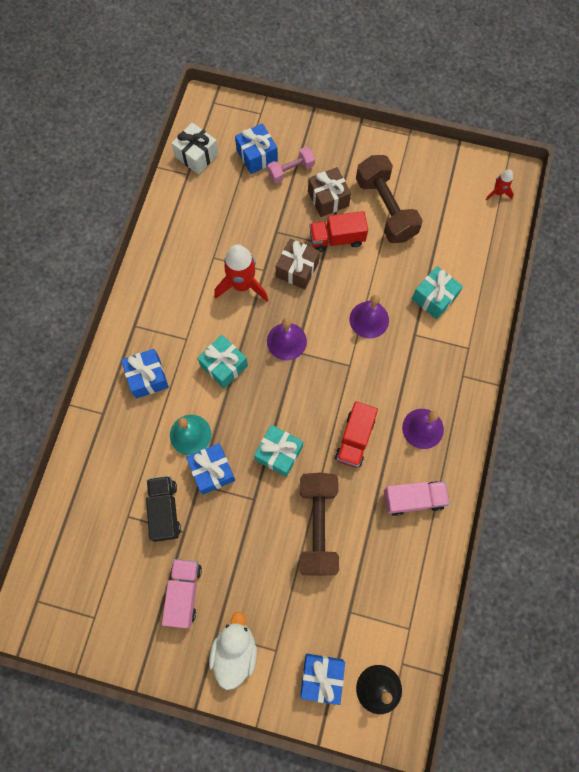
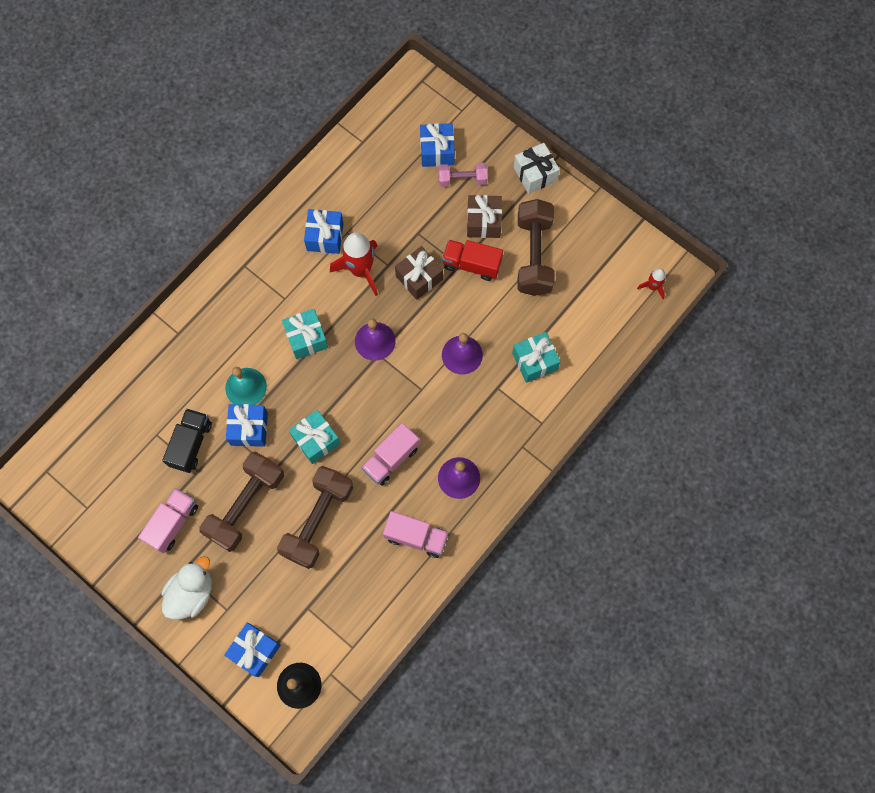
camera: 25 degrees right, 0 degrees up
blue gift [121,349,169,398] -> blue gift moved to [304,209,344,254]
white gift [172,123,218,174] -> white gift moved to [514,143,560,194]
red truck [335,401,378,468] -> pink truck [361,423,420,486]
none -> brown dumbbell [199,452,284,552]

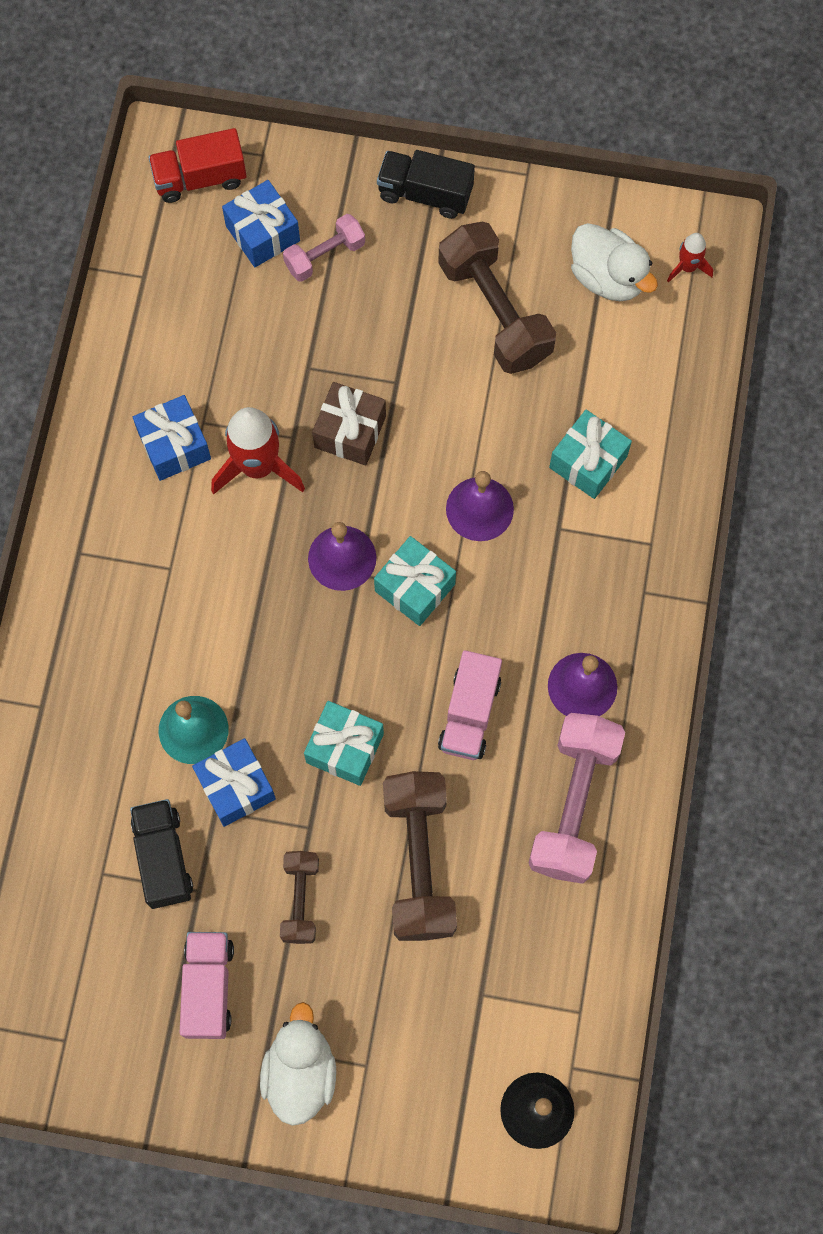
camera: 30 degrees left, 0 degrees up
brown dumbbell [199,452,284,552] -> brown dumbbell [280,851,319,944], size x0.55
blue gift [224,623,281,677] -> none
turquoise gift [282,309,328,359] -> turquoise gift moved to [374,536,456,626]
pink truck [383,511,449,558] -> pink dumbbell [529,713,625,884]
red truck [442,240,503,281] -> red truck moved to [148,128,247,203]
brown gift [467,195,502,238] -> none
white gift [514,143,560,194] -> black truck [377,150,475,219]
none -> white duck [571,223,658,301]

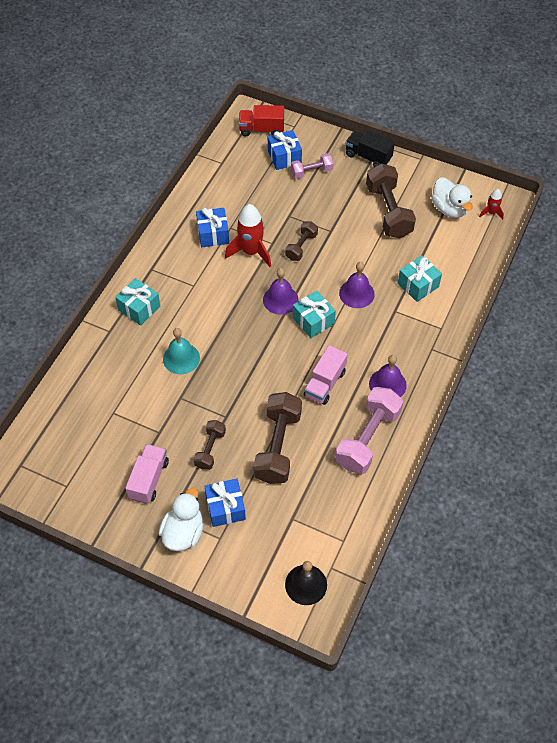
camera: 15 degrees right, 15 degrees down
black truck [130,799,193,909] -> none
blue gift [192,738,276,827] -> blue gift moved to [204,479,246,527]
turquoise gift [304,701,384,786] -> turquoise gift moved to [115,278,160,326]
brown gift [312,382,386,465] -> brown dumbbell [285,221,318,261]

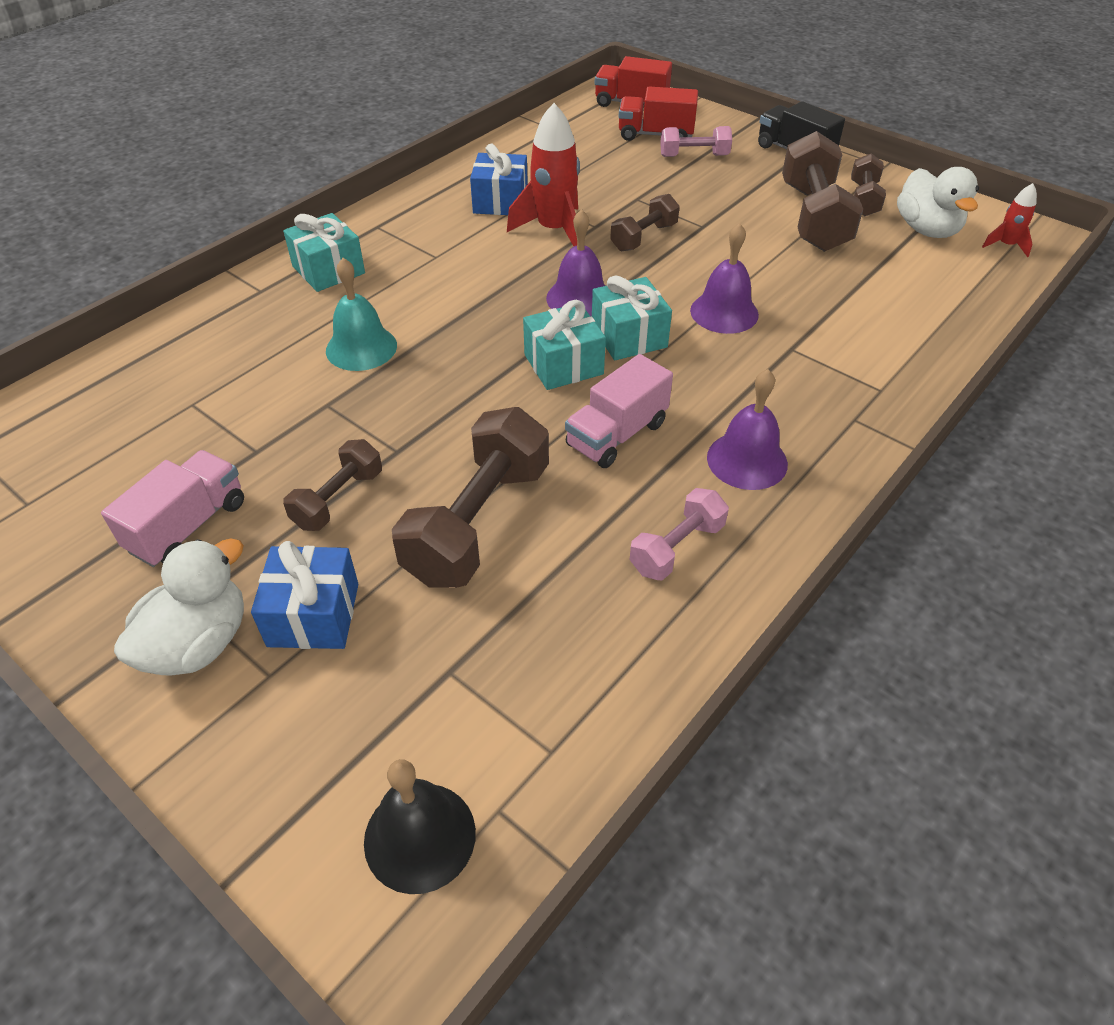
camera: 15 degrees right, 10 degrees down
blue gift [268,130,302,170] -> red truck [619,87,698,141]
pink dumbbell [335,387,403,474] -> pink dumbbell [630,488,729,580], size x0.55
turquoise gift [398,255,442,302] -> turquoise gift moved to [523,300,606,390]
none -> brown dumbbell [851,153,886,216]

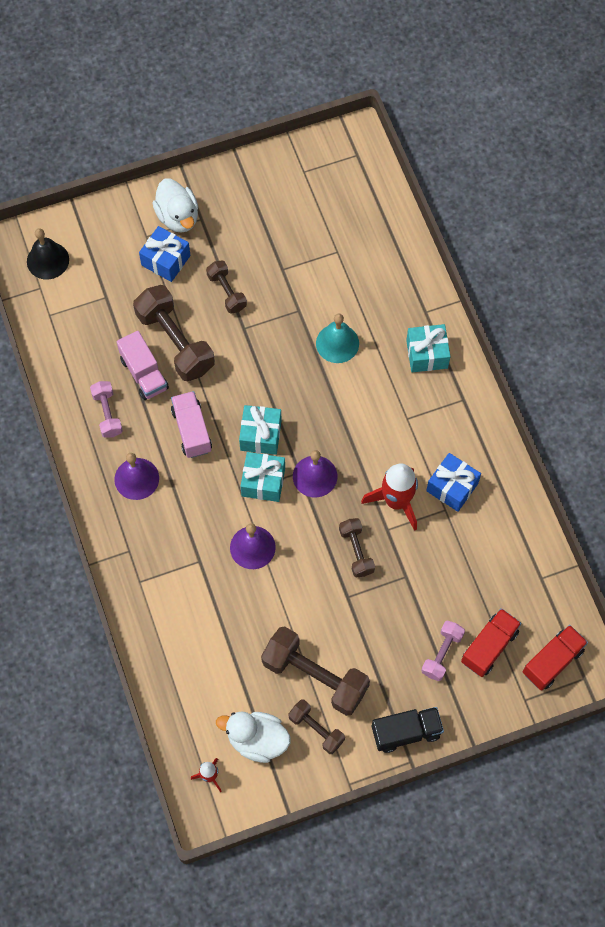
camera: 120 degrees right, 20 degrees up
pink truck [101,450,244,567] -> pink truck moved to [117,331,169,400]

